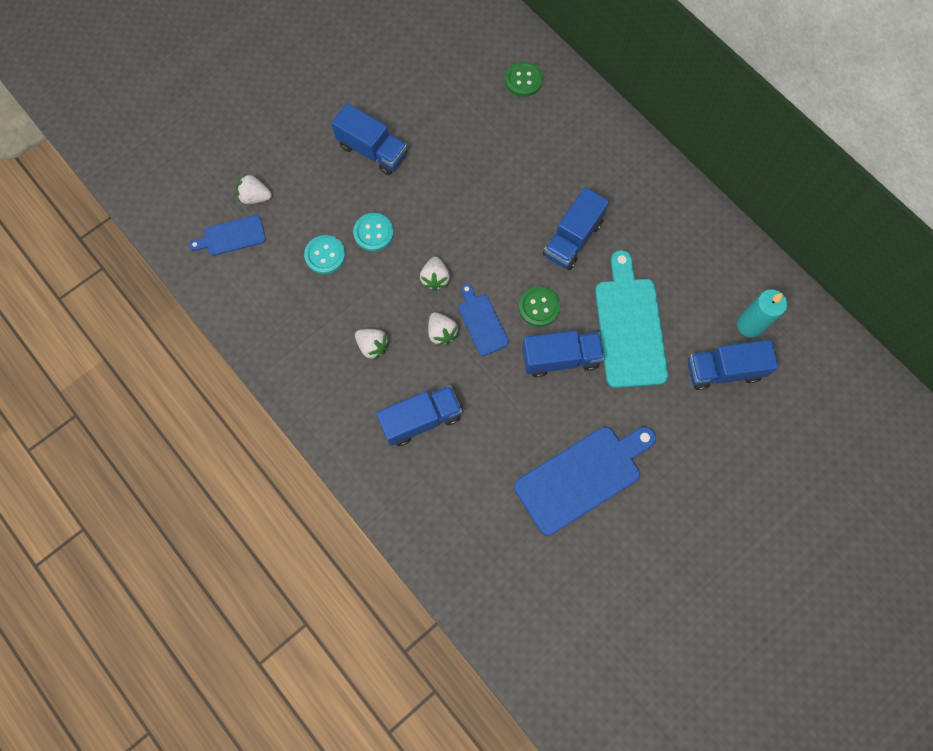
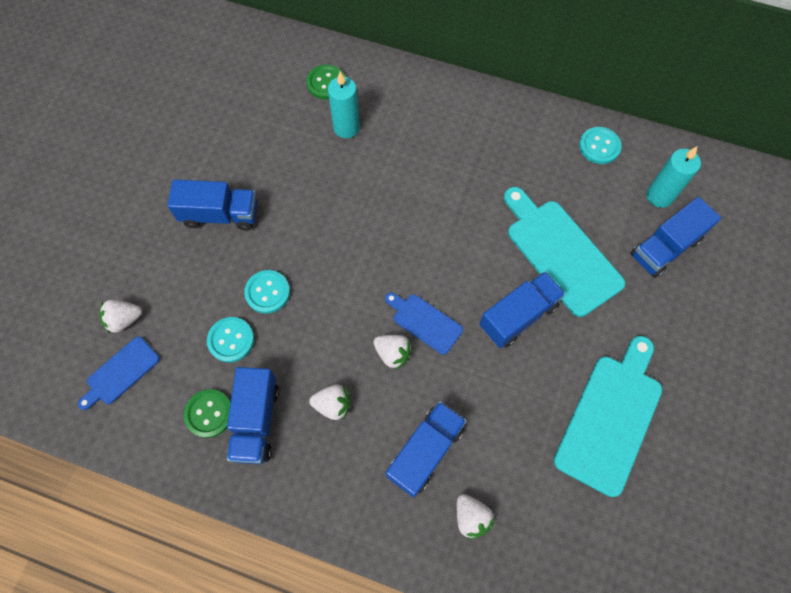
camera: 30 degrees left, 5 degrees down
white strawberry [420,256,450,291] -> white strawberry moved to [457,494,494,540]
blue cutting board [514,427,656,536] -> turquoise cutting board [553,336,662,497]
green button [519,286,560,327] -> green button moved to [184,389,231,438]
blue truck [543,187,609,270] -> blue truck moved to [227,367,279,464]
none -> turquoise candle [328,71,360,138]
none -> turquoise button [579,127,622,164]

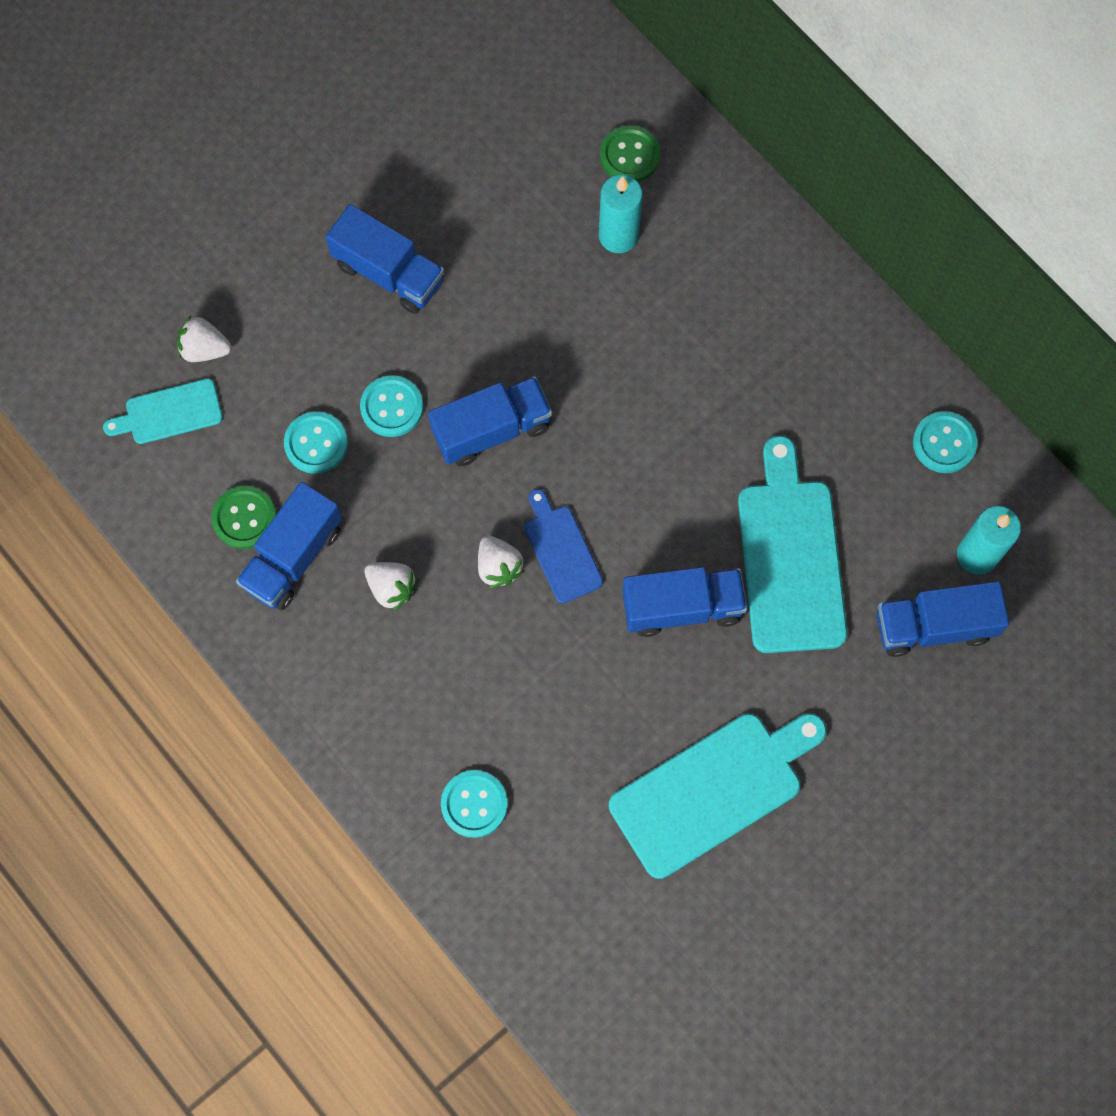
camera: 30 degrees right, 5 degrees up
blue cutting board [78,337,160,410] -> turquoise cutting board [103,378,223,444]
blue truck [386,401,467,498] -> blue truck moved to [428,376,552,466]
white strawberry [457,494,494,540] -> turquoise button [441,770,508,838]

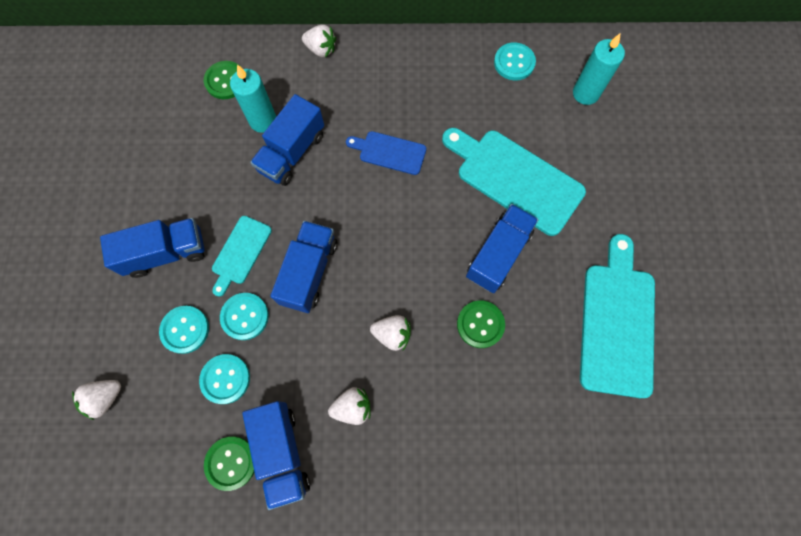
camera: 50 degrees left, 0 degrees up
turquoise cutting board [103,378,223,444] -> turquoise cutting board moved to [212,216,272,297]
turquoise button [441,770,508,838] -> turquoise button moved to [159,306,209,354]
blue cutting board [524,489,603,603] -> blue cutting board moved to [346,131,426,175]
blue truck [877,581,1009,657] -> blue truck moved to [250,94,324,186]
none -> white strawberry [302,25,336,58]
none -> green button [457,300,505,348]

